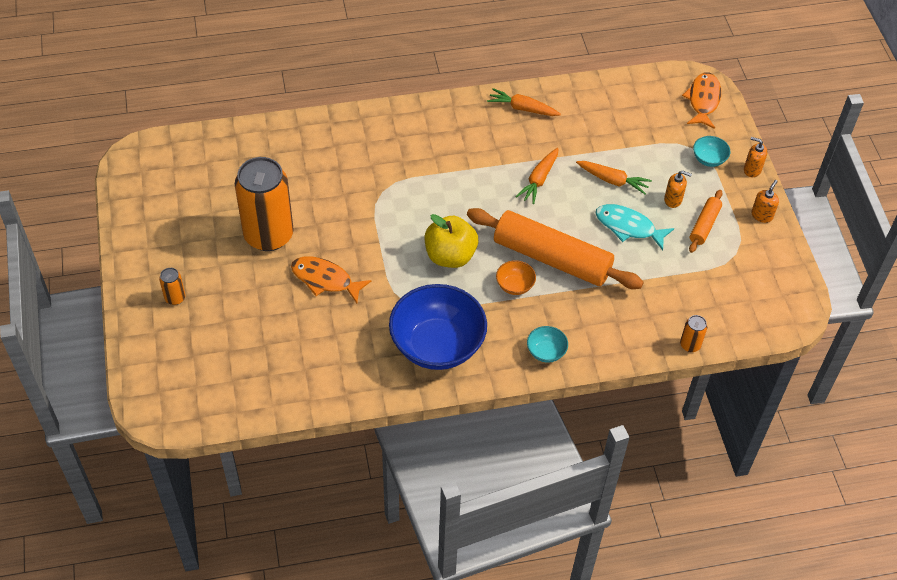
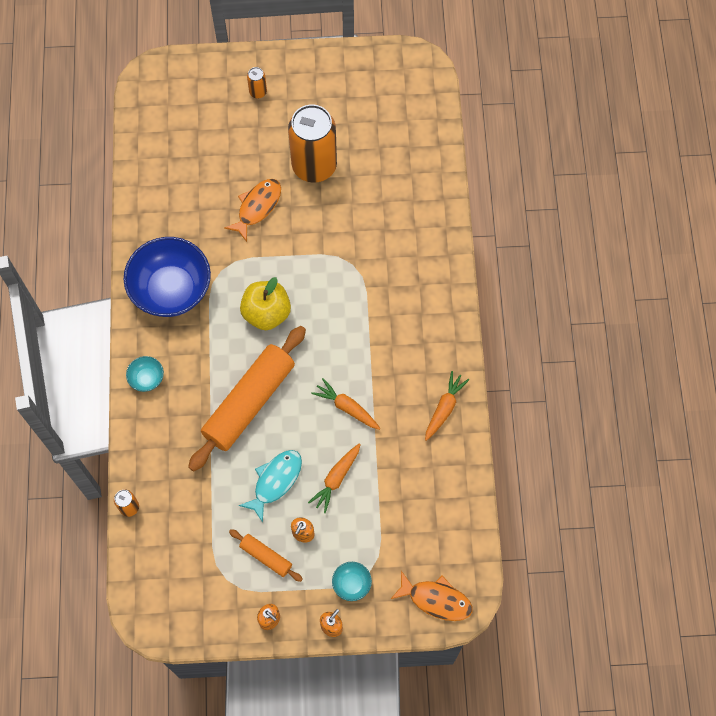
camera: 100 degrees right, 15 degrees up
orange bowl [496,260,536,295] -> none

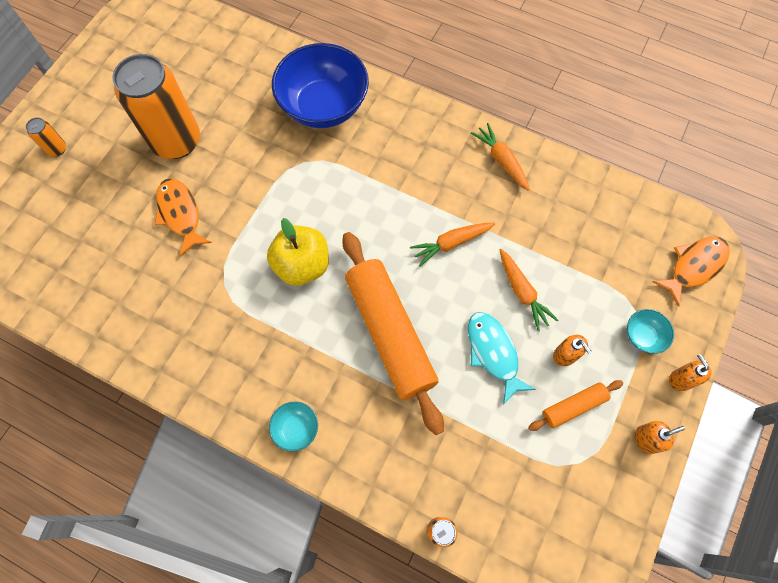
camera: 60 degrees left, 0 degrees up
blue bowl [124,237,211,317] -> blue bowl moved to [272,43,369,128]

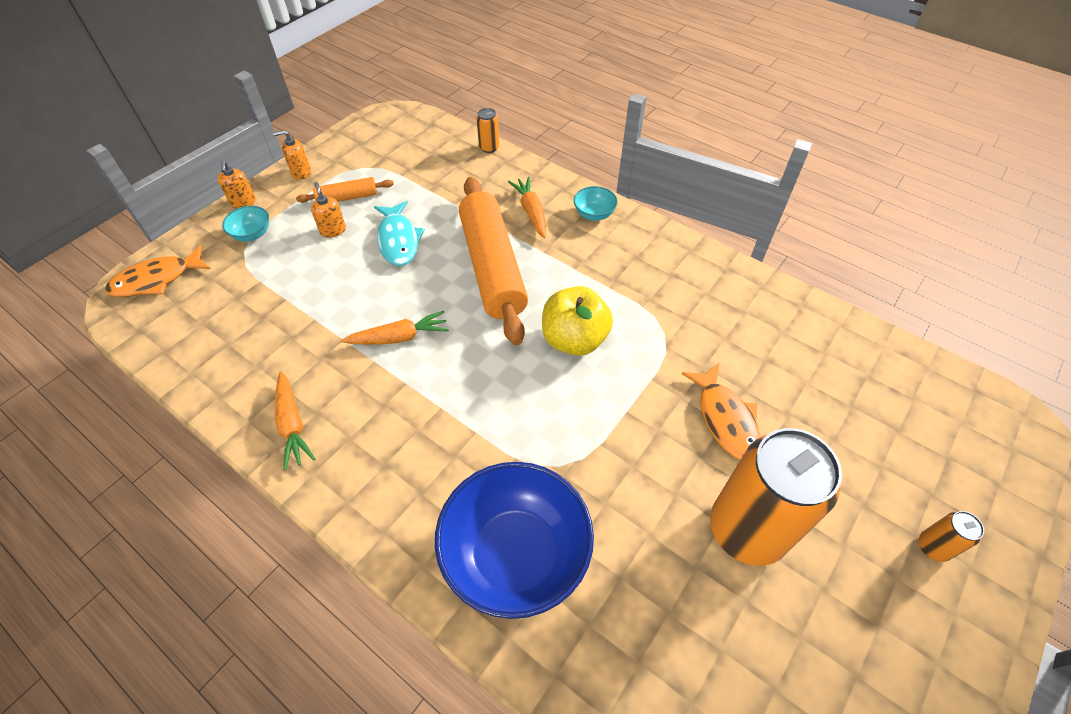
camera: 170 degrees left, 15 degrees down
orange carrot [500,249,558,331] -> orange carrot moved to [508,177,546,238]

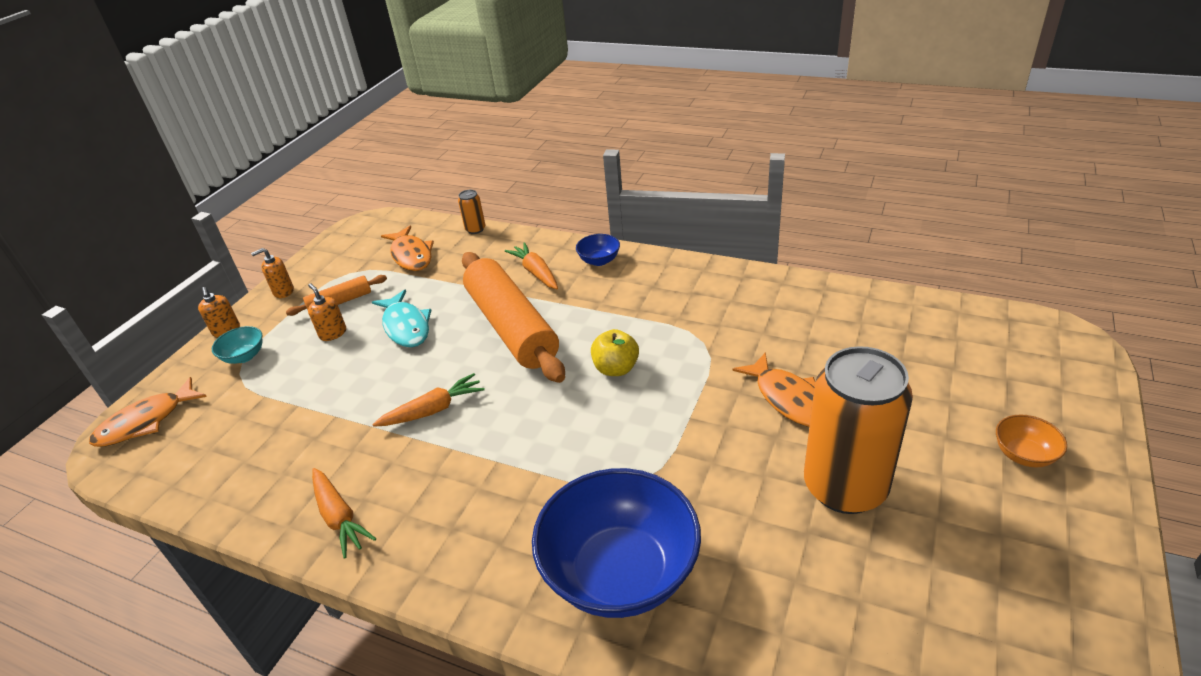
camera: 10 degrees left, 15 degrees down
yellow apple [542,286,613,356] -> yellow apple [591,329,639,376], size x0.67
turquoise bowl [574,186,618,221] -> blue bowl [576,234,620,266]
orange can [919,511,984,562] -> orange bowl [996,414,1067,468]
none -> orange fish [381,226,434,271]

